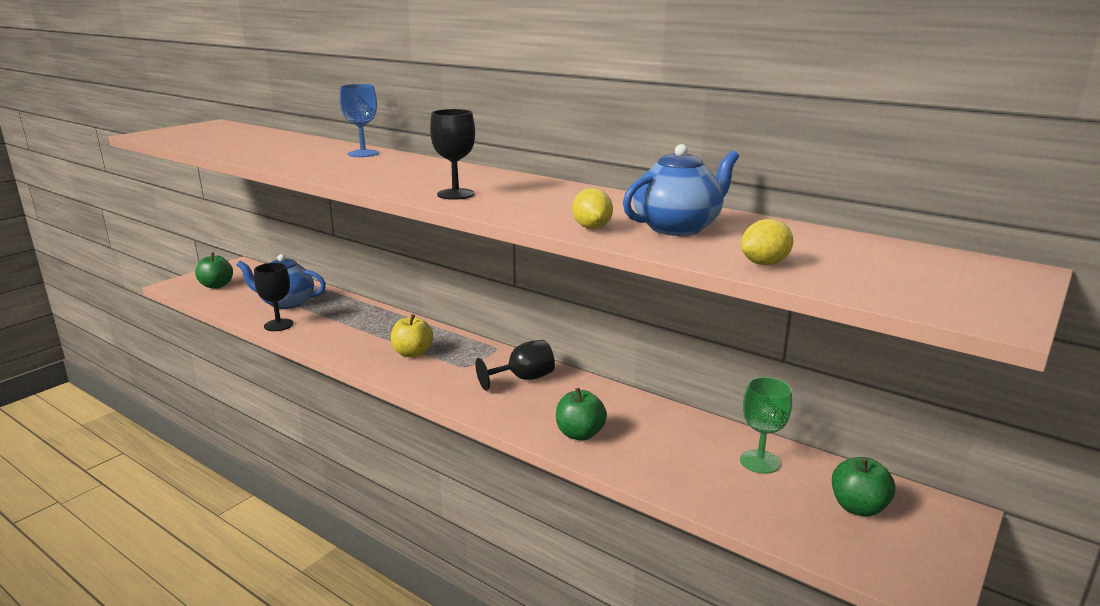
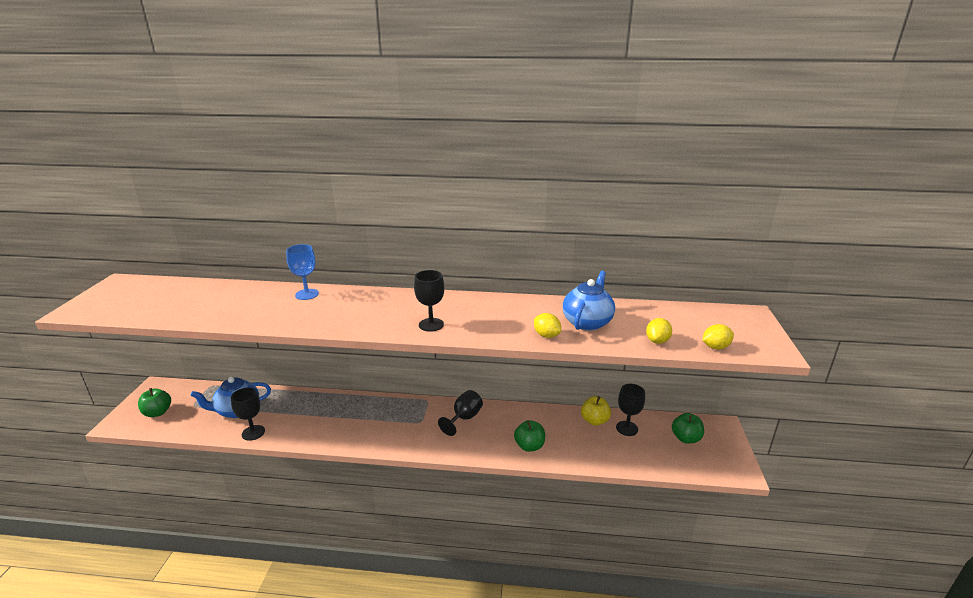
camera: 30 degrees left, 5 degrees up
yellow apple [391,314,433,358] -> yellow apple moved to [581,396,611,426]
green goblet [740,377,792,474] -> black goblet [616,384,645,436]
none -> yellow lemon [702,324,734,349]

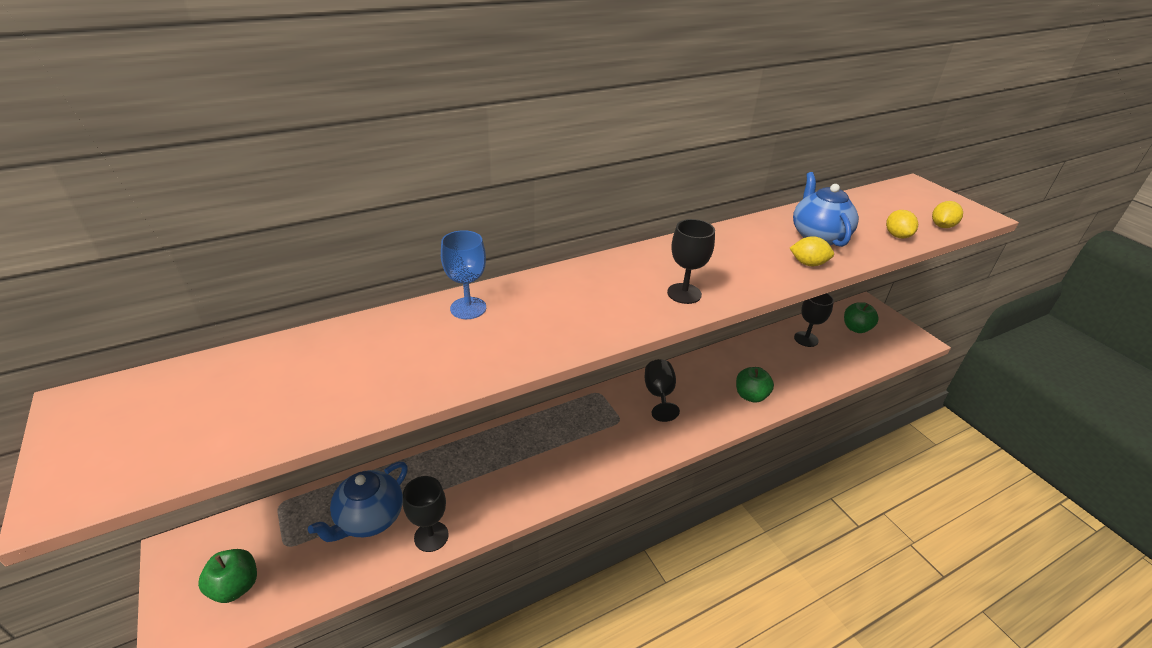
camera: 35 degrees left, 10 degrees up
yellow apple [581,396,611,426] -> none

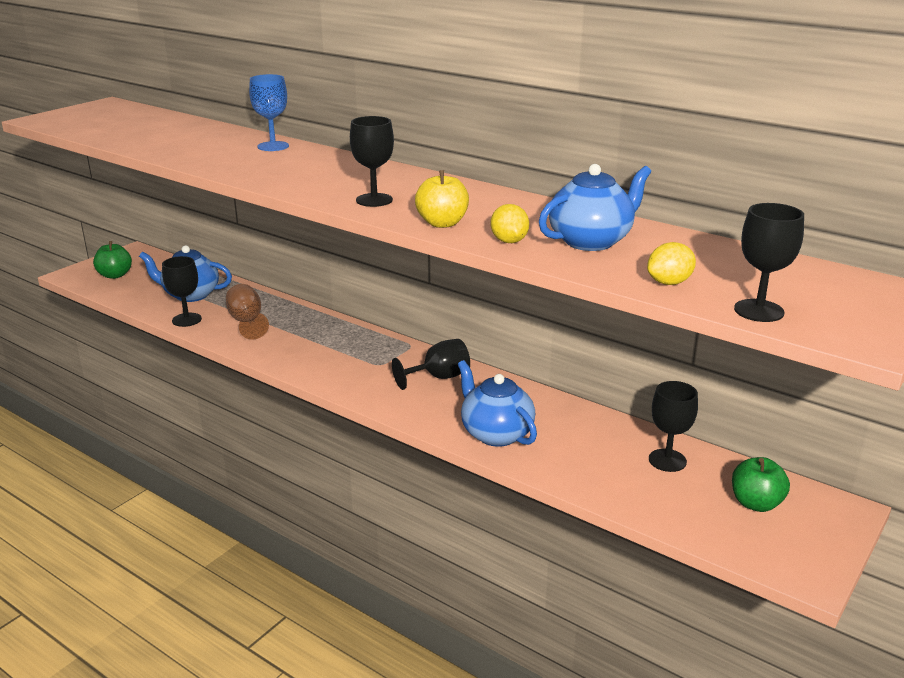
camera: 65 degrees right, 10 degrees down
green apple [736,367,774,403] -> blue teapot [458,360,537,447]
yellow lemon [932,201,963,228] -> black goblet [734,203,804,322]
none -> brown goblet [226,284,269,340]
none -> yellow apple [415,170,469,228]

